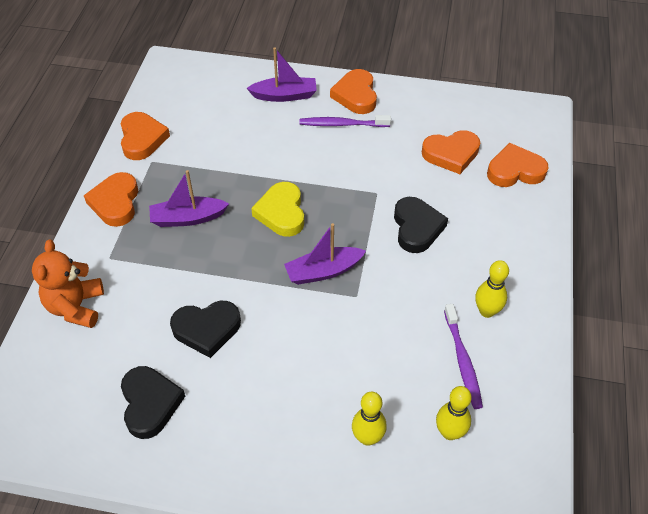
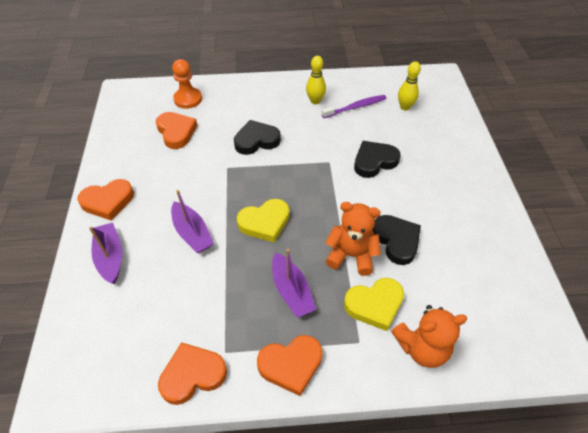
camera: 105 degrees left, 0 degrees up
black heart [121,366,185,439] -> black heart moved to [354,141,401,178]
purple boat [284,223,366,285] -> purple boat moved to [171,190,214,253]
purple toothbrush [299,115,391,127] -> none
yellow bowling pin [352,392,387,446] -> none
orange heart [487,143,549,187] -> orange pawn [172,59,202,109]
none -> orange teddy bear [325,202,381,276]
none -> yellow heart [344,278,404,331]

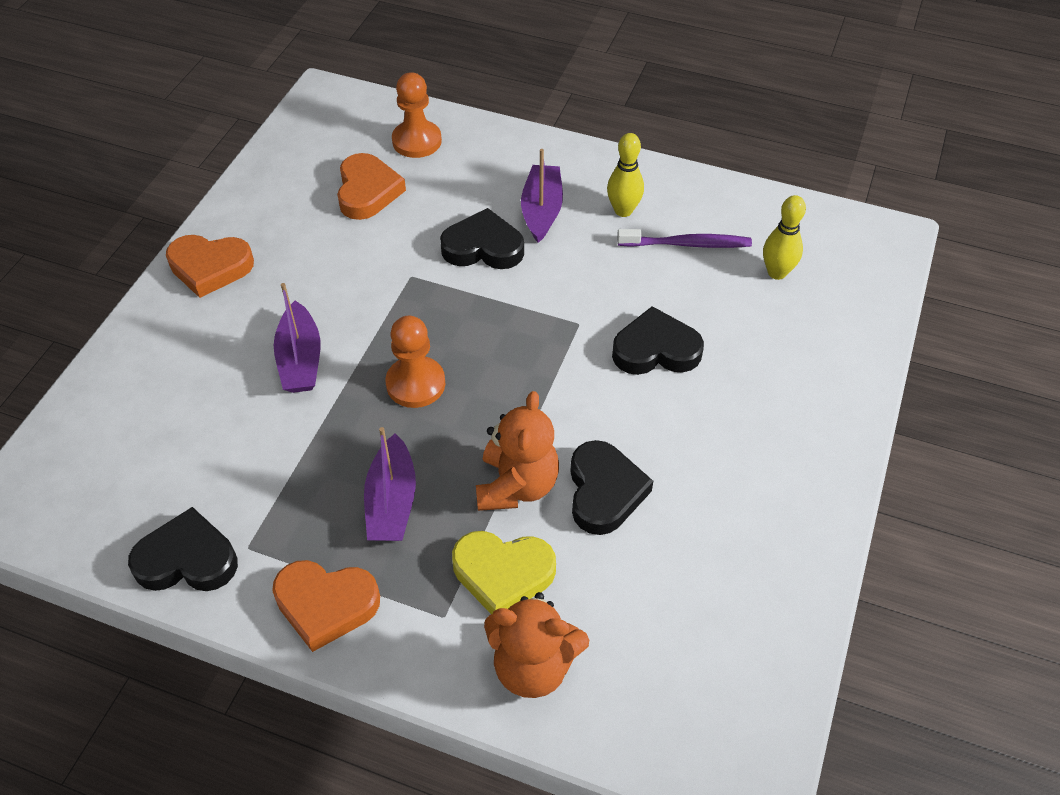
camera: 25 degrees right, 0 degrees up
purple boat [89,223,122,284] -> purple boat moved to [521,149,563,243]
orange heart [158,342,227,405] -> black heart [128,507,238,591]
yellow heart [237,199,290,243] -> orange pawn [385,316,445,408]
orange teddy bear [325,202,381,276] -> orange teddy bear turned 60 degrees clockwise [476,391,559,511]

